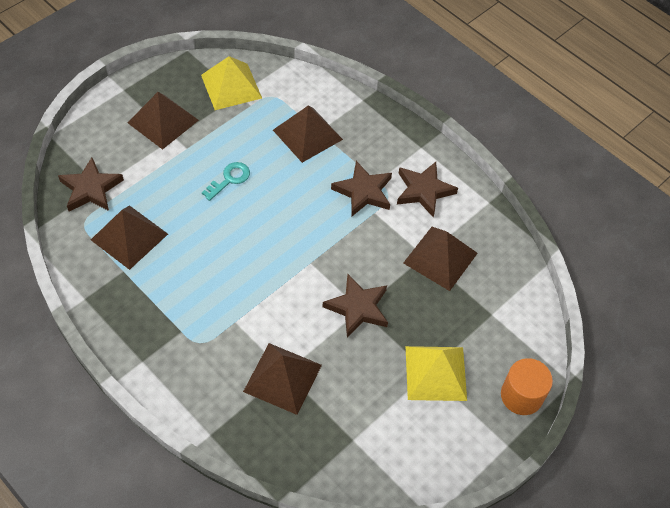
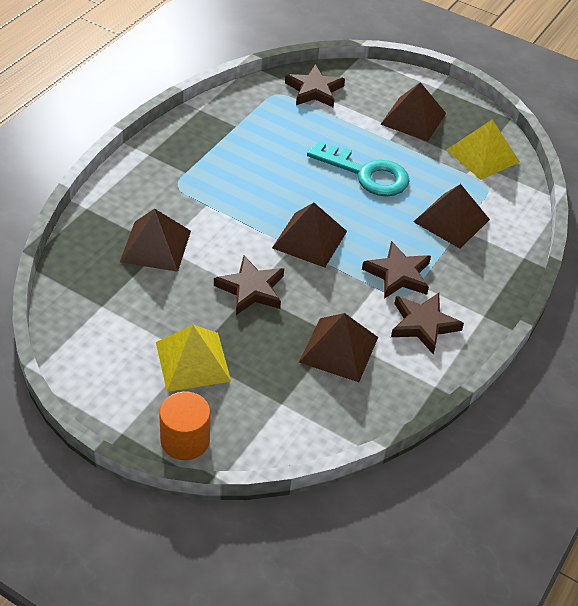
camera: 75 degrees right, 10 degrees down
brown pyramid [91,205,168,270] -> brown pyramid moved to [272,203,347,268]
turquoise key [202,162,250,201] -> turquoise key [307,141,410,196], size x1.87

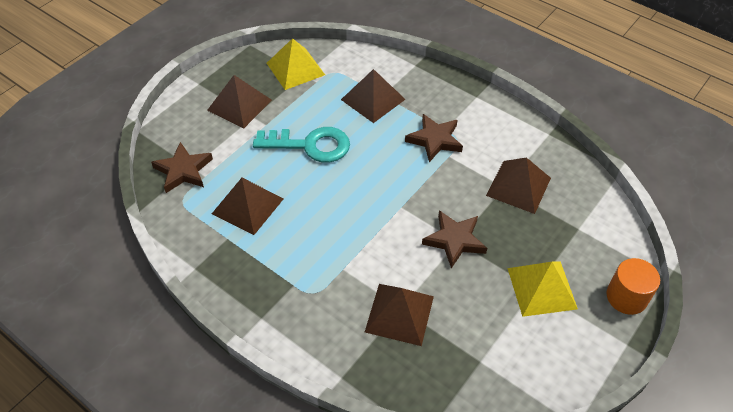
camera: 80 degrees left, 5 degrees up
brown pyramid [272,203,347,268] -> brown pyramid moved to [212,178,284,235]
turquoise key [307,141,410,196] -> turquoise key turned 60 degrees clockwise [253,127,350,163]
brown star [391,293,464,354] -> none

